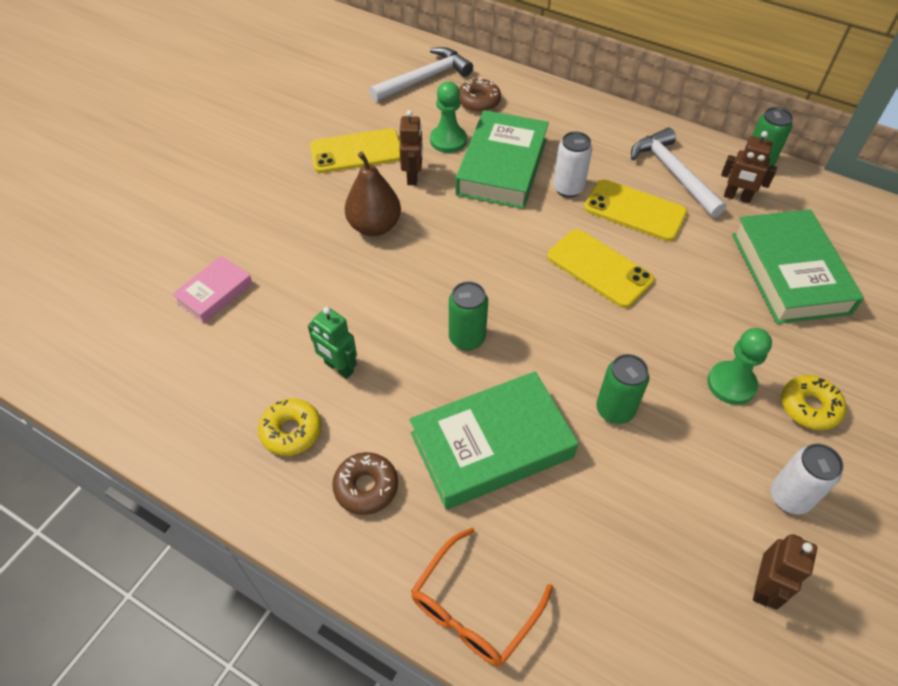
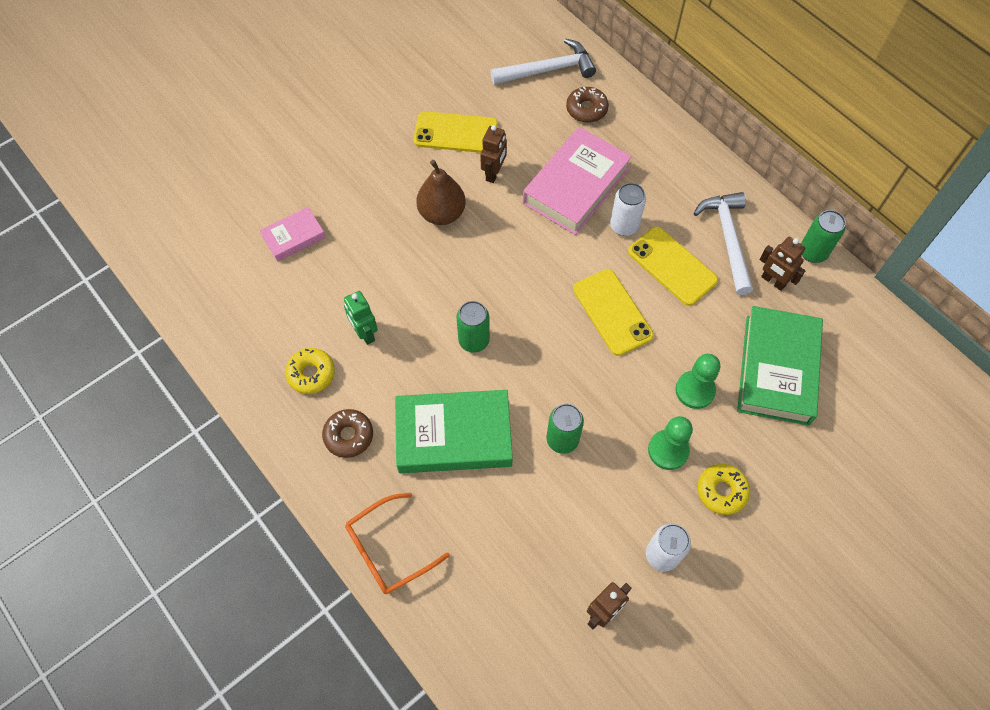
camera: 20 degrees right, 10 degrees up
green pawn [430,81,467,153] -> green pawn moved to [675,354,720,409]
green book [455,110,549,209] -> pink book [523,127,632,235]

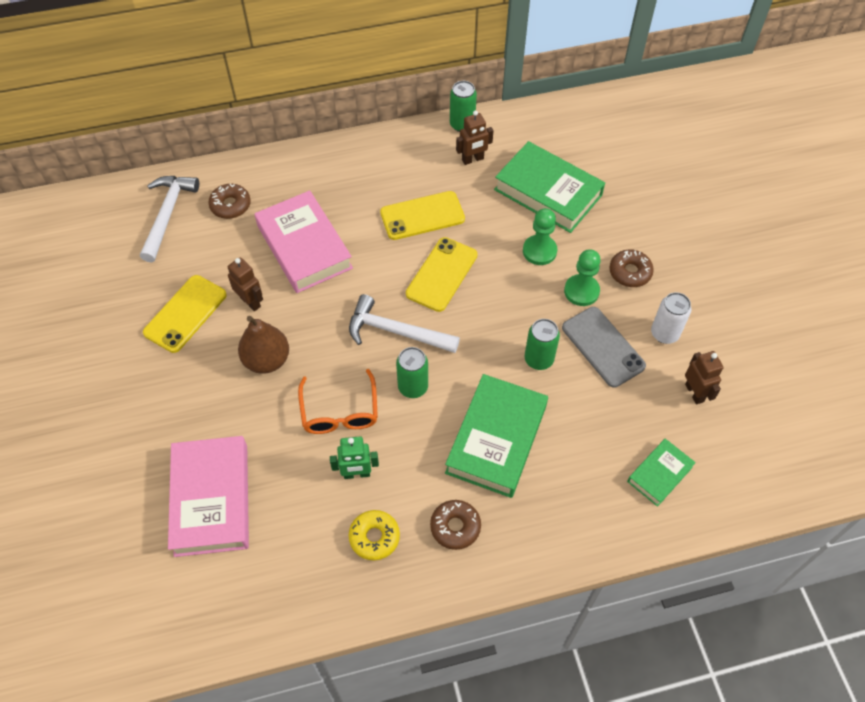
camera: 65 degrees left, 5 degrees down
pink book [260,207,326,262] -> pink book [168,436,249,557], size x1.87
orange glasses [345,493,450,594] -> orange glasses moved to [298,369,378,434]
yellow phone [573,269,654,356] -> yellow phone turned 60 degrees counterclockwise [406,237,477,312]
white can [610,183,646,236] -> none
white hammer [694,192,753,295] -> white hammer moved to [349,294,460,353]
yellow donut [697,464,750,515] -> brown donut [609,249,654,287]
none -> grey phone [562,307,646,388]
none -> green book [627,439,696,507]

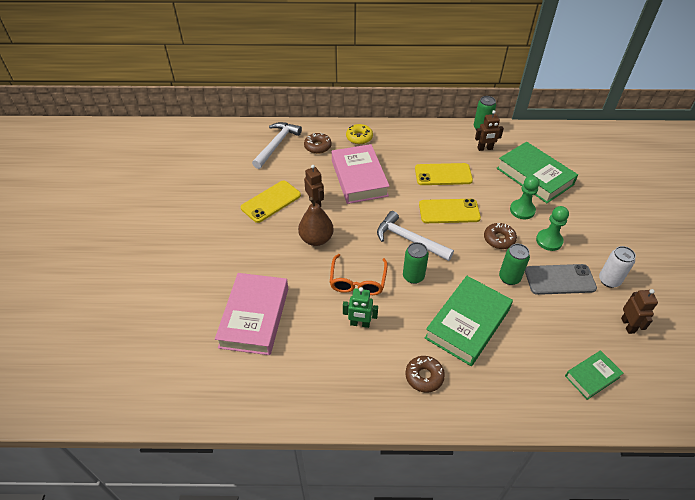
camera: 15 degrees right, 10 degrees down
yellow donut [349,510,400,560] -> yellow donut moved to [346,124,373,144]
yellow phone [406,237,477,312] -> yellow phone turned 45 degrees clockwise [419,199,481,223]
grey phone [562,307,646,388] -> grey phone turned 75 degrees counterclockwise [525,264,597,295]
brown donut [609,249,654,287] -> brown donut moved to [484,223,517,249]

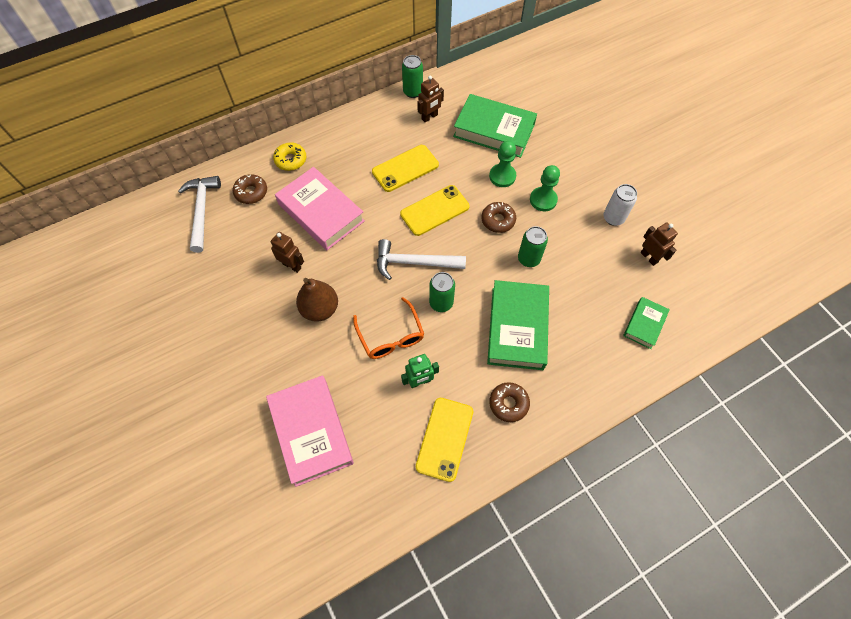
camera: 30 degrees left, 15 degrees up
yellow phone [241,180,301,223] -> yellow phone moved to [416,398,473,482]
grey phone [525,264,597,295] -> none

